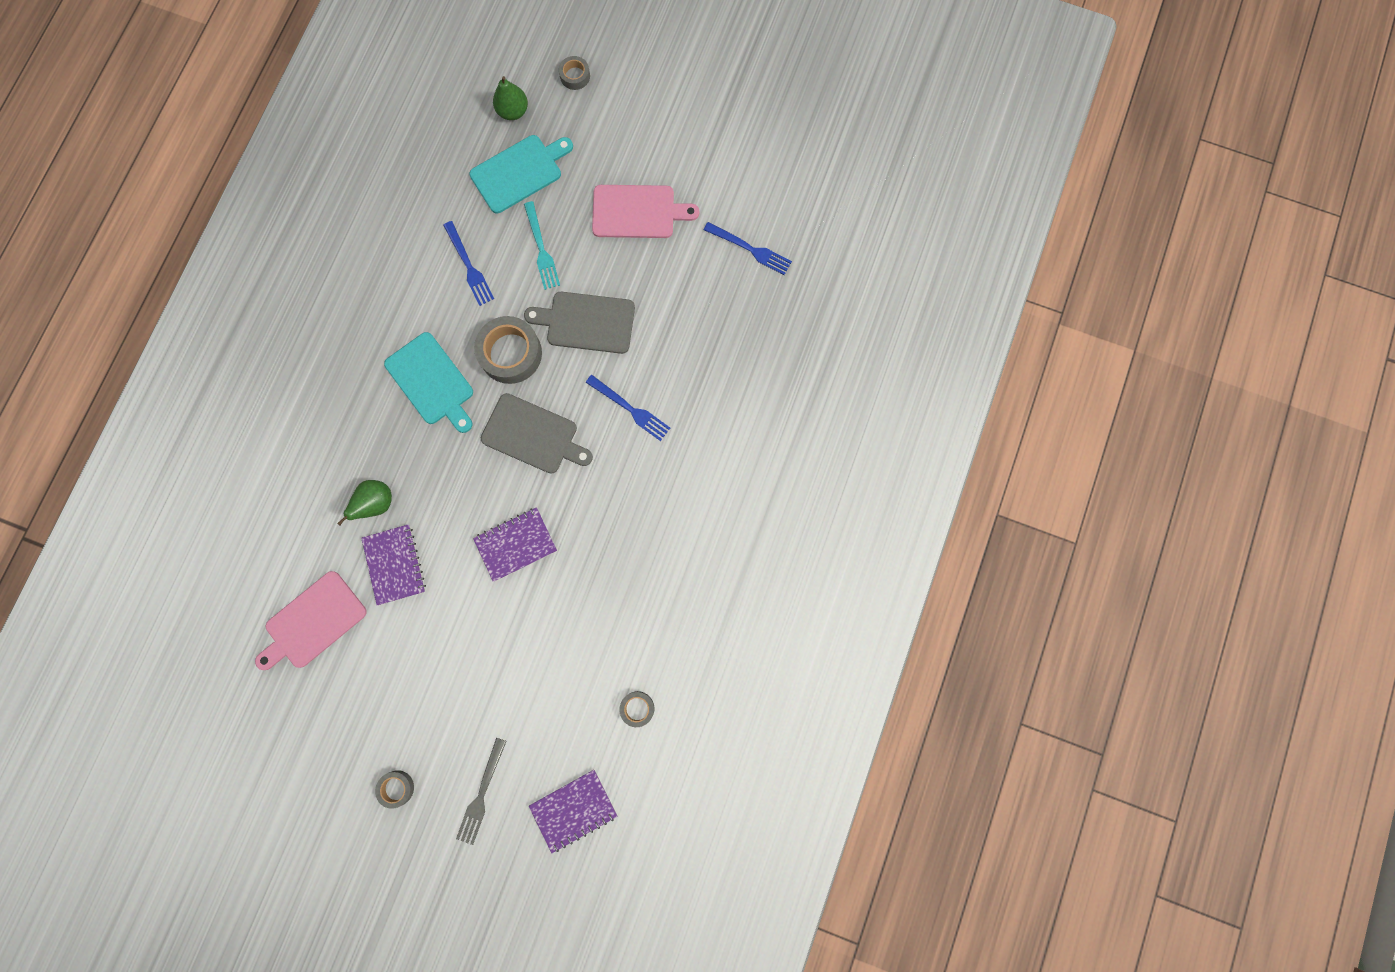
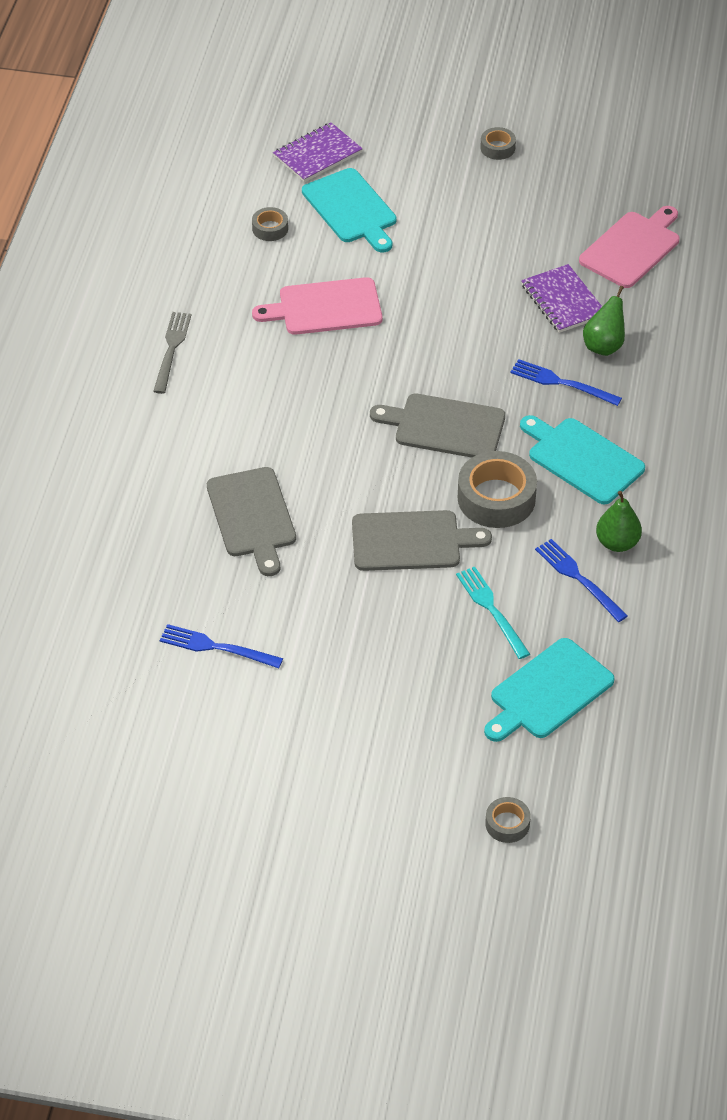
camera: 170 degrees right, 30 degrees down
grey fork [456,738,507,845] -> grey fork moved to [153,312,191,394]
purple notebook [473,507,557,582] -> none
green pear [493,76,528,120] -> green pear moved to [596,491,642,552]
blue fork [586,375,670,441] -> blue fork moved to [510,359,622,406]
pink cutting board [592,185,699,238] -> pink cutting board moved to [252,277,383,335]
none -> grey cutting board [207,467,296,576]
none -> turquoise cutting board [302,168,397,253]

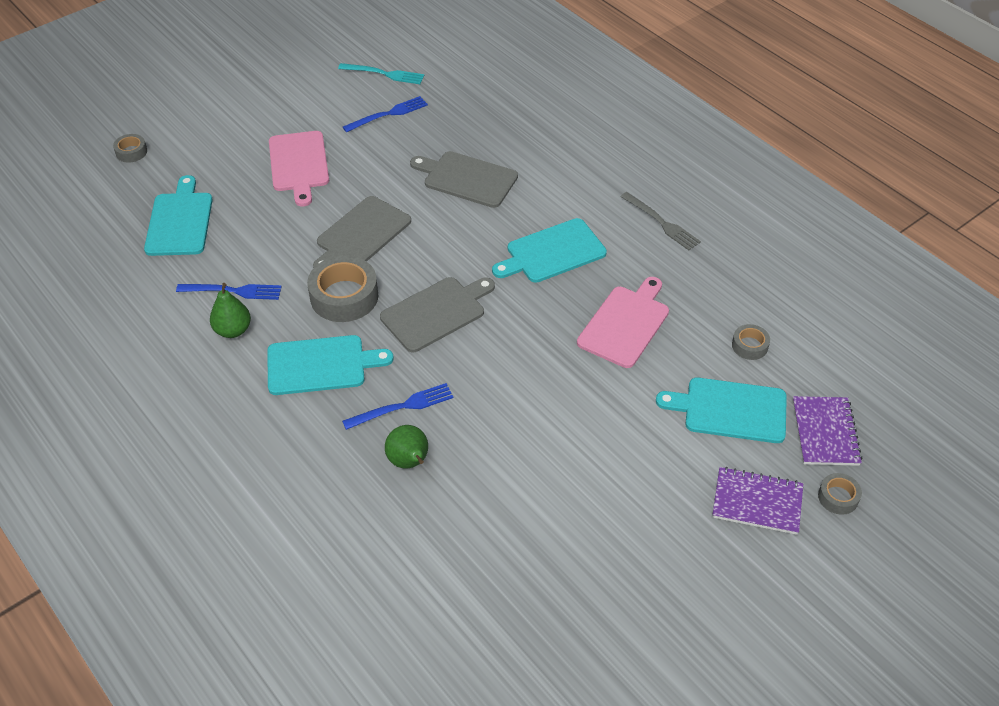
camera: 130 degrees right, 0 degrees up
turquoise fork [456,566,530,659] -> turquoise fork moved to [338,63,424,84]
grey tape [480,127,516,160] -> grey tape moved to [818,473,862,515]
purple notebook [521,264,602,333] -> purple notebook moved to [712,467,803,535]
pink cutting board [579,206,680,288] -> pink cutting board moved to [269,131,329,206]
none -> turquoise cutting board [492,218,607,283]

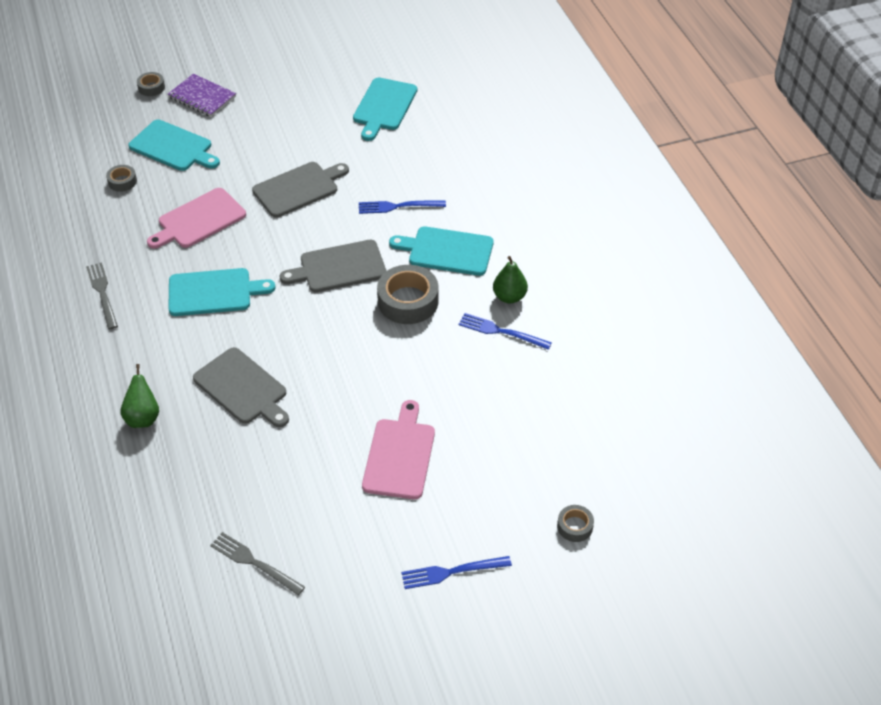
camera: 160 degrees left, 0 degrees up
turquoise cutting board [144,175,213,256] -> turquoise cutting board moved to [353,77,417,141]
grey cutting board [313,196,411,268] -> grey cutting board moved to [252,162,349,218]
turquoise fork [338,63,424,84] -> grey fork [210,532,305,596]
blue fork [343,96,428,133] -> blue fork moved to [401,556,512,589]
green pear [385,425,428,469] -> green pear moved to [120,364,159,428]
purple notebook [793,396,862,466] -> none

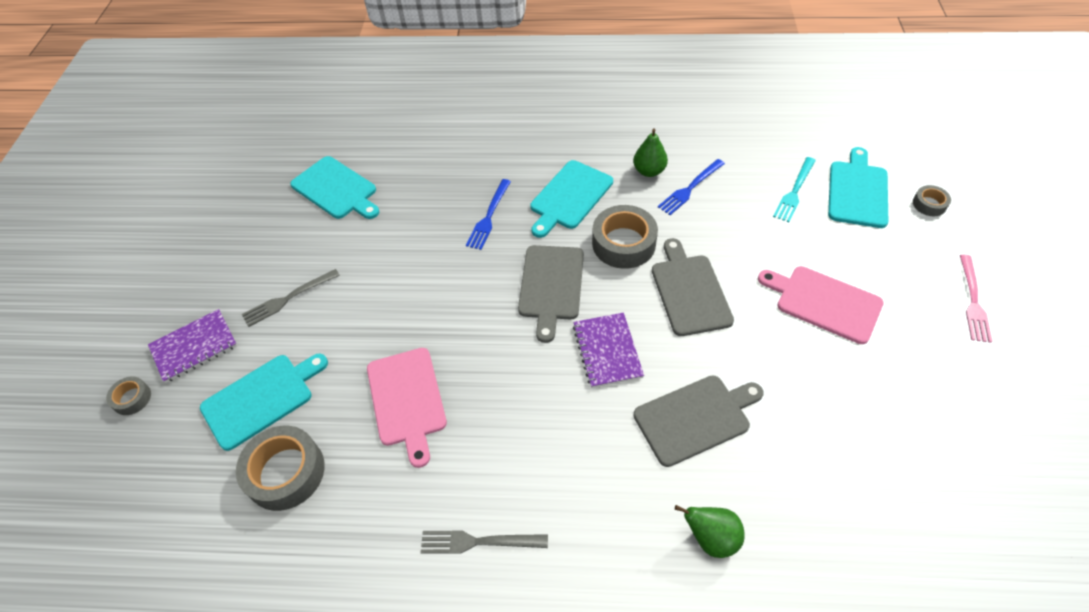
camera: 65 degrees left, 5 degrees up
grey tape [106,165,137,192] -> grey tape [236,426,325,511], size x1.96
turquoise cutting board [168,268,276,316] -> turquoise cutting board moved to [828,147,888,228]
grey fork [210,532,305,596] -> grey fork moved to [242,269,340,327]
grey cutting board [252,162,349,218] -> grey cutting board moved to [652,238,734,336]
blue fork [401,556,512,589] -> pink fork [960,255,992,343]
none -> purple notebook [573,313,644,388]
none -> turquoise fork [773,157,816,222]

